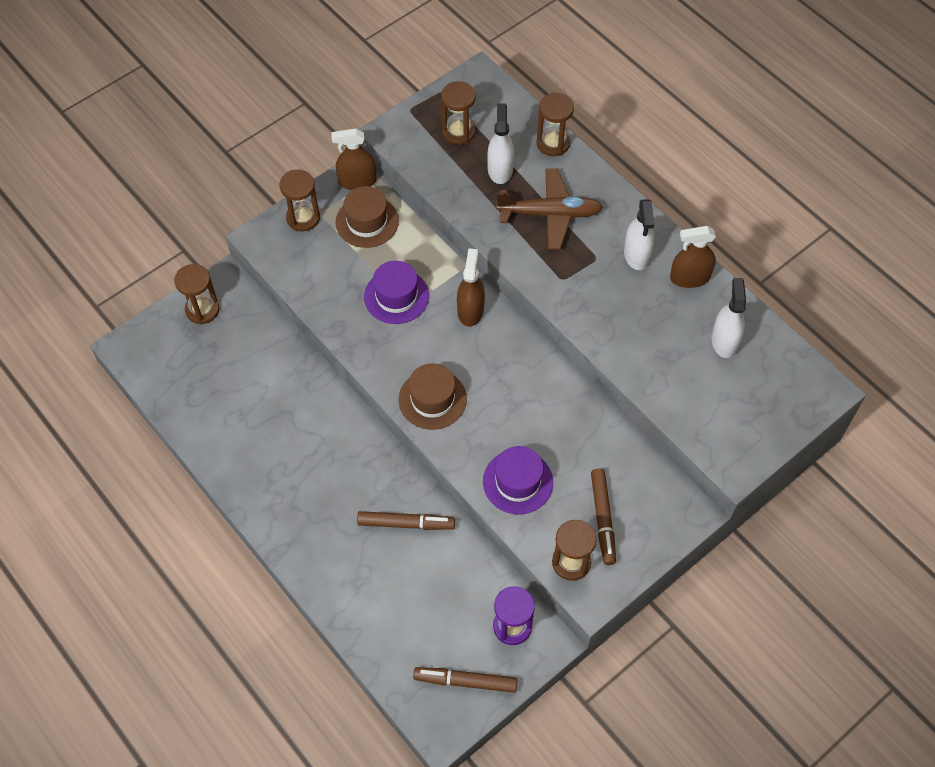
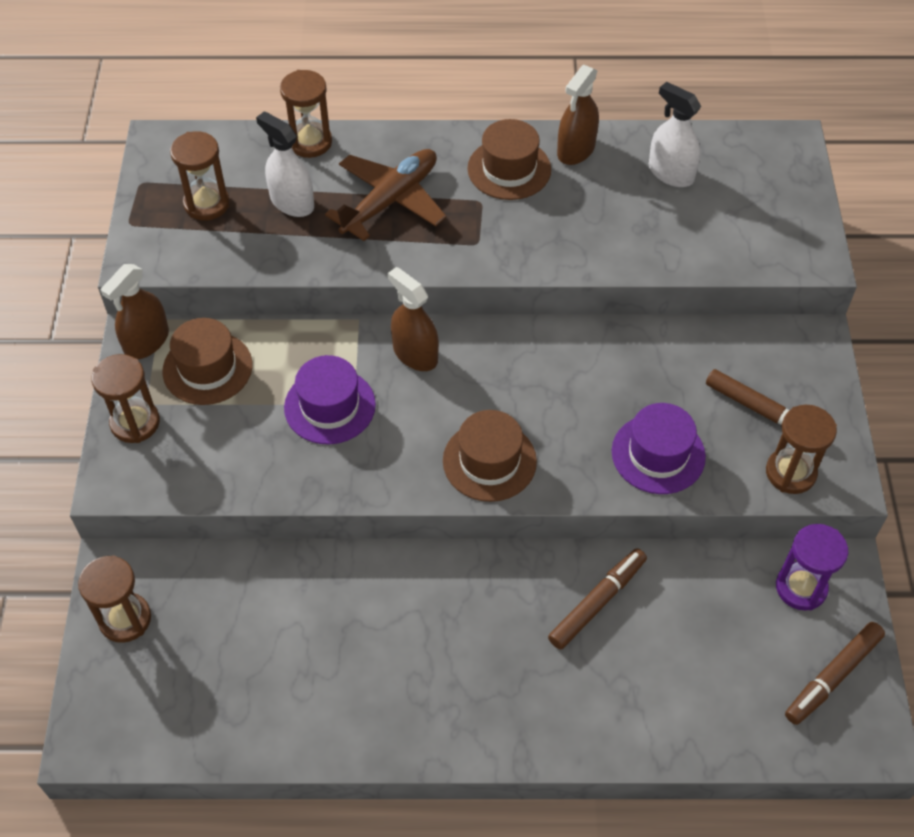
camera: 50 degrees left, 5 degrees down
white spray bottle [624,199,654,270] -> brown hat [467,119,551,200]

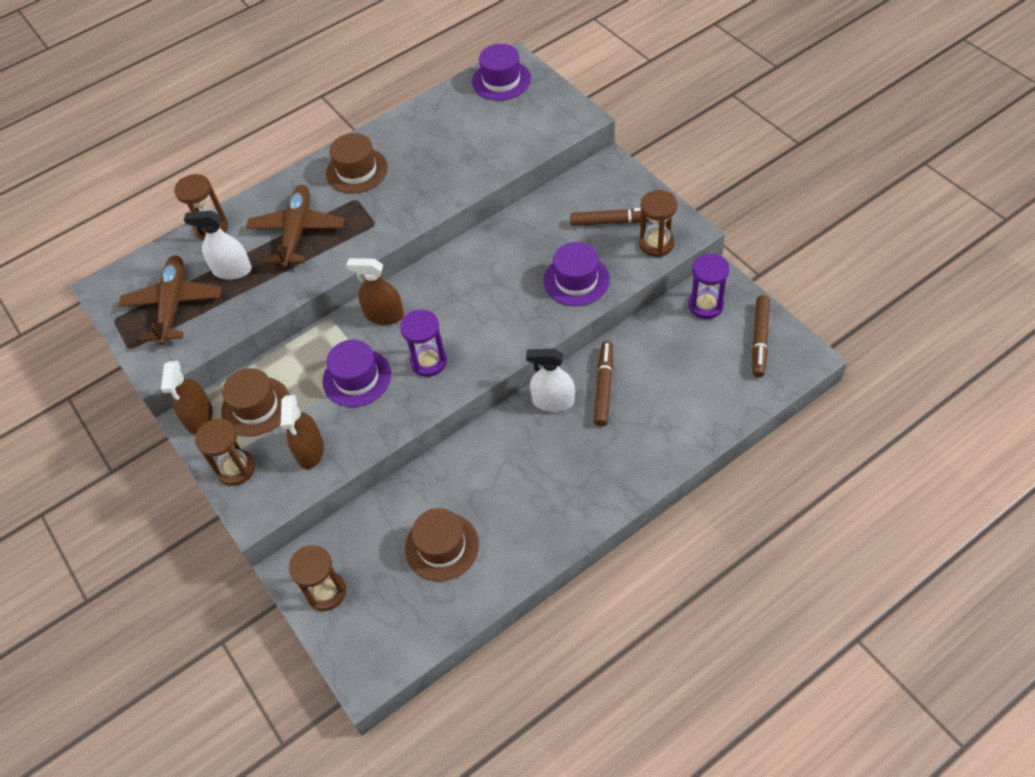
camera: 30 degrees left, 0 degrees up
brown hourglass [170,131,230,221] -> brown plane [118,255,222,345]
brown hat [443,410,537,502] -> brown hat moved to [405,508,479,581]
brown spray bottle [557,65,599,165] -> brown spray bottle moved to [281,395,324,469]
white spray bottle [649,82,701,187] -> white spray bottle moved to [526,349,575,412]
none -> purple hourglass [400,309,447,377]
none -> purple hat [472,44,531,101]

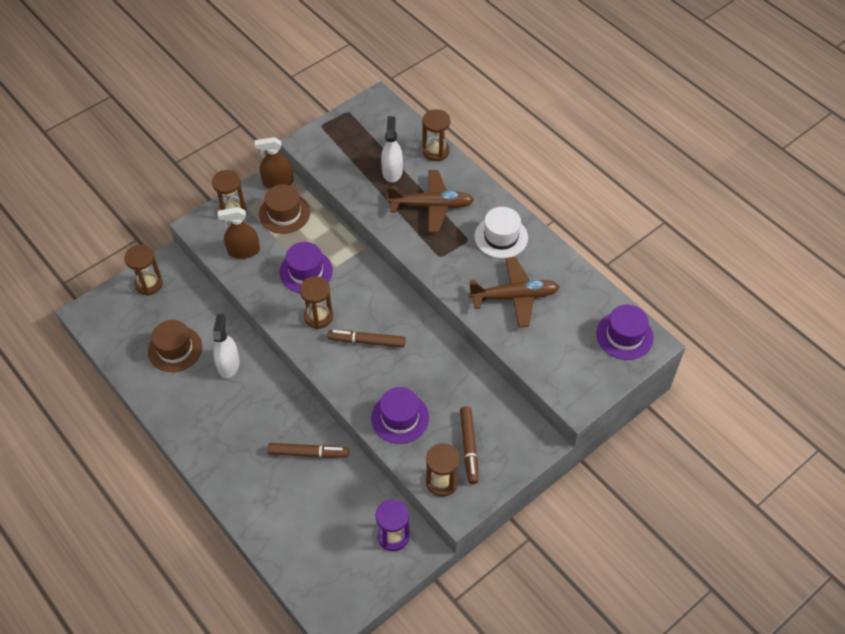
camera: 80 degrees right, 0 degrees up
brown plane [118,255,222,345] -> brown plane moved to [469,257,559,328]
brown hat [326,133,388,193] -> white hat [474,207,528,258]
brown spray bottle [346,258,404,325] -> none
purple hourglass [400,309,447,377] -> brown hourglass [300,276,333,329]
white spray bottle [526,349,575,412] -> white spray bottle moved to [213,314,240,378]
brown marker [752,295,770,377] -> brown marker moved to [327,330,405,348]

